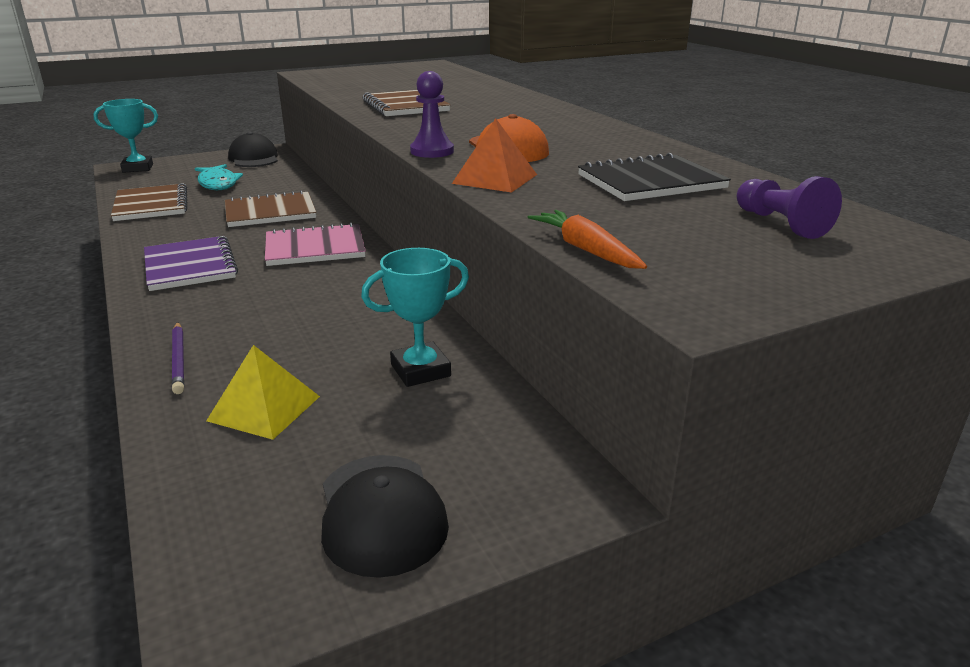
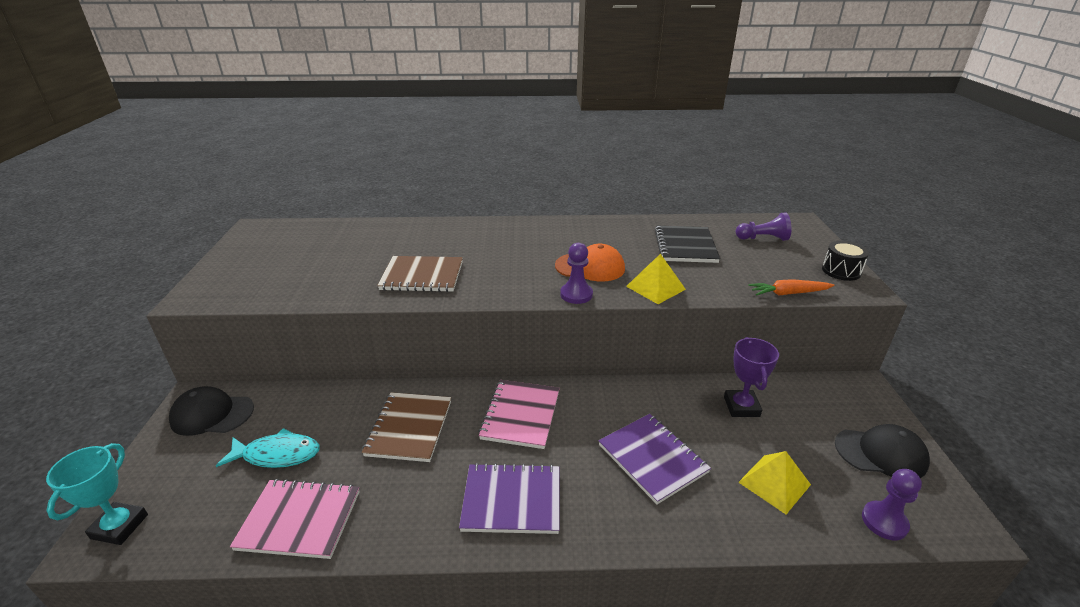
camera: 65 degrees left, 5 degrees up
brown notebook [111,183,187,221] -> pink notebook [230,479,360,559]
purple pencil [172,322,184,394] -> none
turquoise trophy [361,248,469,387] -> purple trophy [724,337,779,417]
orange pyramid [452,118,537,193] -> yellow pyramid [626,254,686,304]
none -> purple notebook [599,414,711,504]
none -> black drum [822,241,869,281]
none -> purple pawn [862,469,922,540]

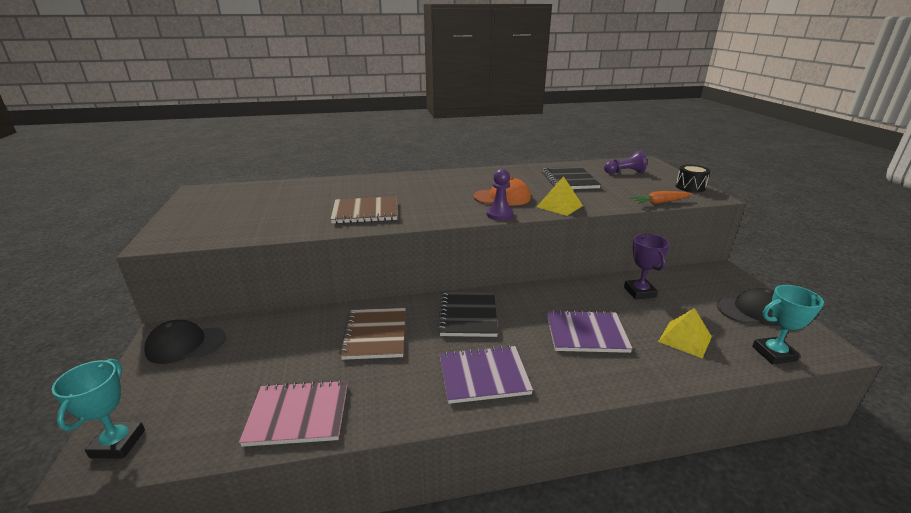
camera: 10 degrees left, 5 degrees down
turquoise fish [216,428,320,468] -> none
pink notebook [478,380,560,449] -> black notebook [438,292,498,337]
purple notebook [599,414,711,504] -> purple notebook turned 45 degrees counterclockwise [547,310,633,353]
purple pawn [862,469,922,540] -> turquoise trophy [752,285,824,365]

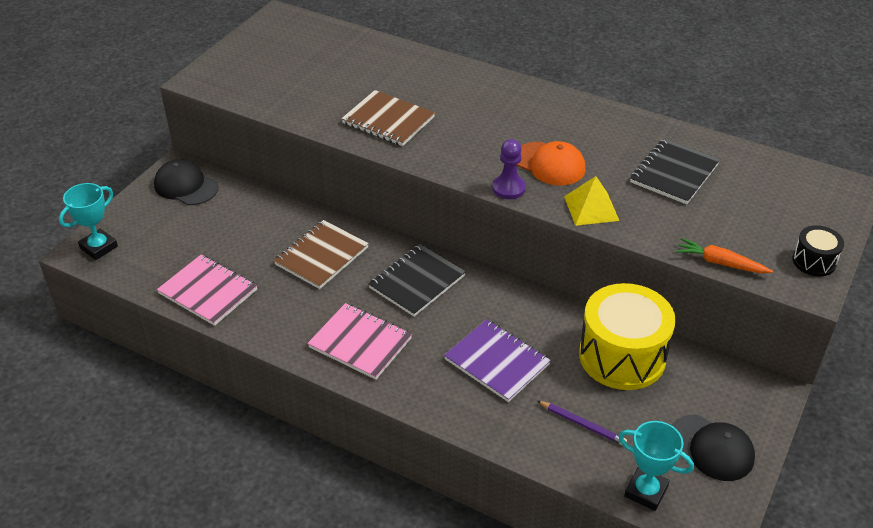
camera: 40 degrees right, 15 degrees up
purple notebook [439,345,533,404] -> pink notebook [307,303,412,380]
purple pawn [604,150,647,174] -> none
purple trophy [624,234,669,300] -> yellow drum [579,283,676,390]
yellow pyramid [658,308,712,358] -> purple pencil [537,401,627,445]

